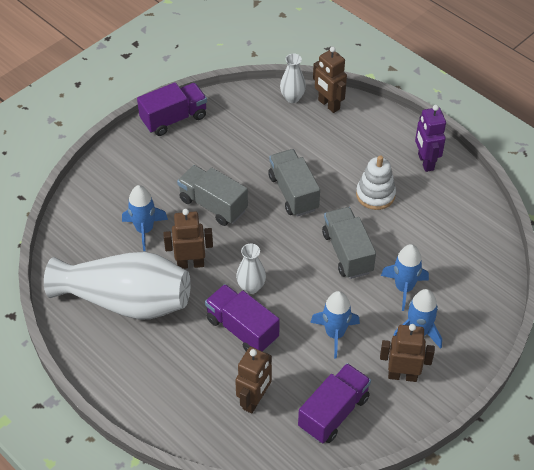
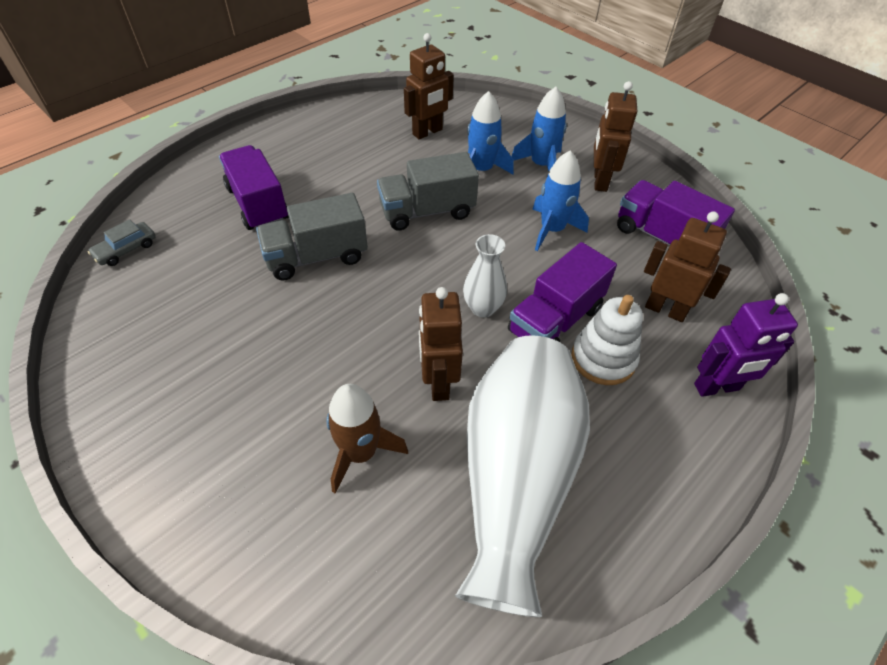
camera: 90 degrees left, 0 degrees up
blue rocket [122,185,168,251] -> brown rocket [327,384,408,494]
purple truck [137,82,207,136] -> purple truck moved to [219,145,289,230]
grey truck [177,165,248,226] -> none
white vase [280,54,306,103] -> grey car [88,219,156,266]
brown robot [313,46,347,113] -> brown robot moved to [404,33,454,140]
white stacking toy [356,155,396,210] -> white stacking toy moved to [571,295,643,385]
purple robot [415,105,446,172] -> purple robot moved to [694,293,798,397]

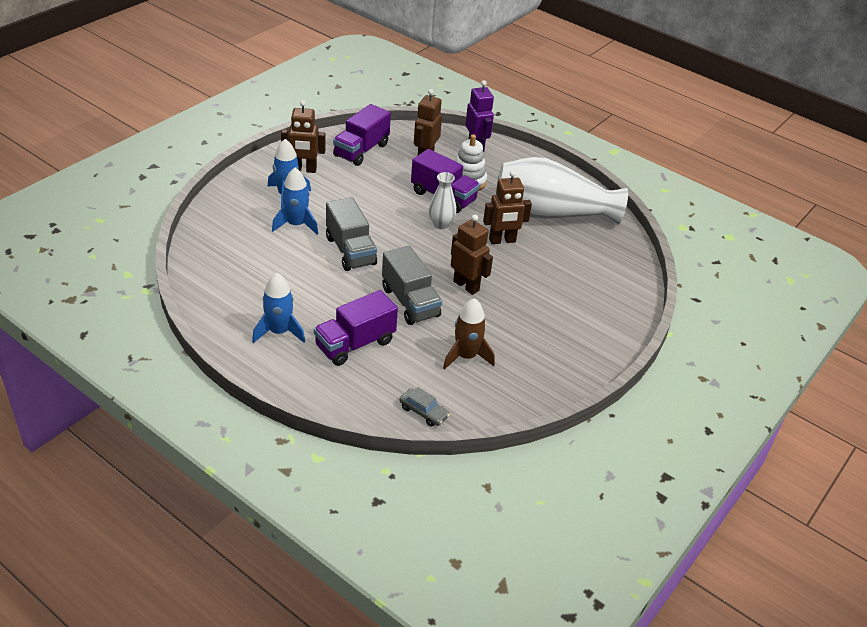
camera: 100 degrees left, 10 degrees down
brown rocket [327,384,408,494] -> brown rocket moved to [443,298,495,370]
brown robot [404,33,454,140] -> brown robot moved to [451,215,493,295]
blue rocket [532,151,589,251] -> blue rocket moved to [252,273,305,343]

